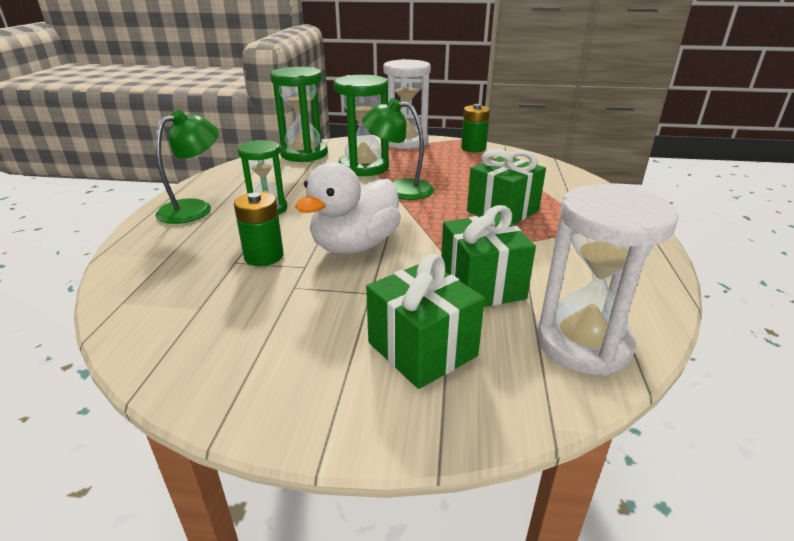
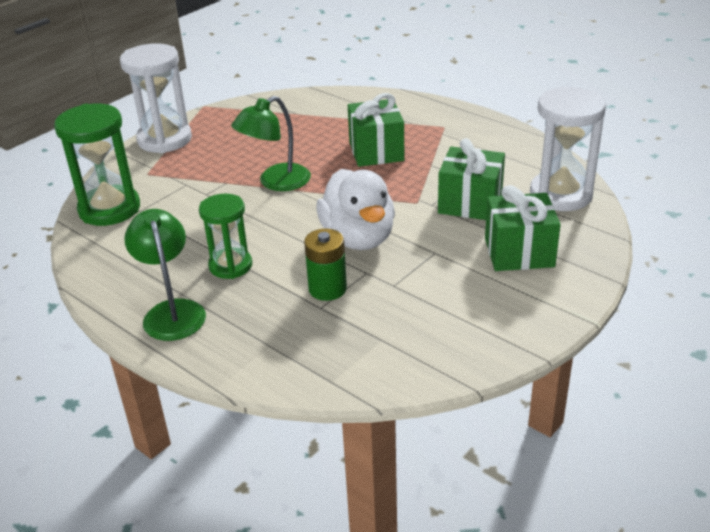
camera: 55 degrees left, 5 degrees up
green hourglass [333,75,389,176] -> none
green battery [461,104,490,152] -> none

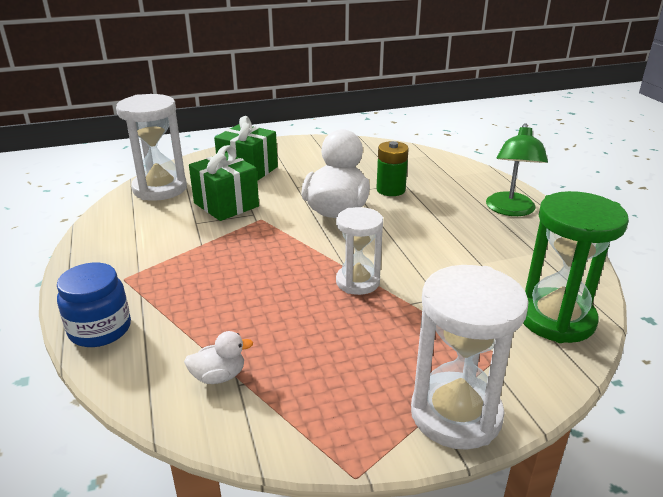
camera: 150 degrees left, 5 degrees down
green hourglass [199,194,252,279] -> none
green lamp [231,96,311,191] -> white hourglass [336,207,383,295]
green gift [348,93,404,167] -> none
none -> blue jar [57,263,131,347]
none -> white duck [184,331,253,384]

